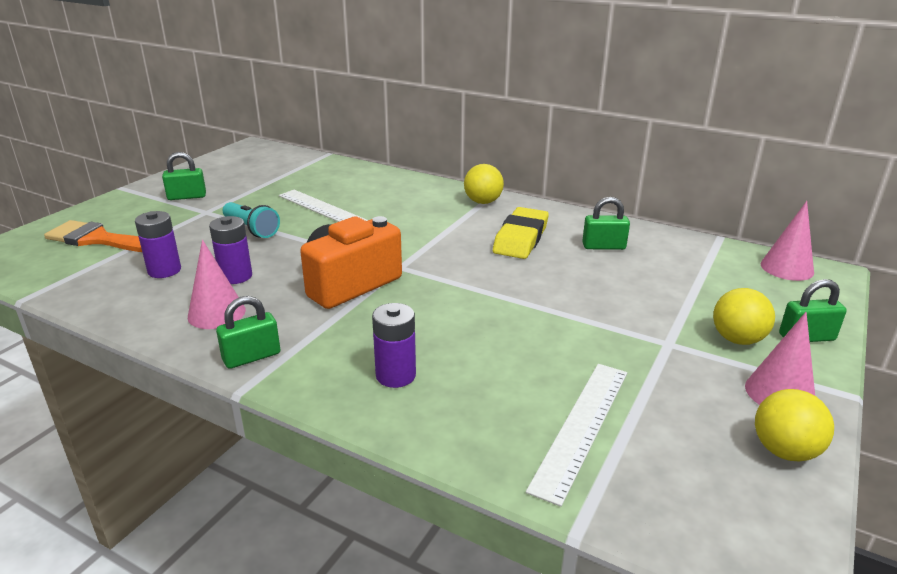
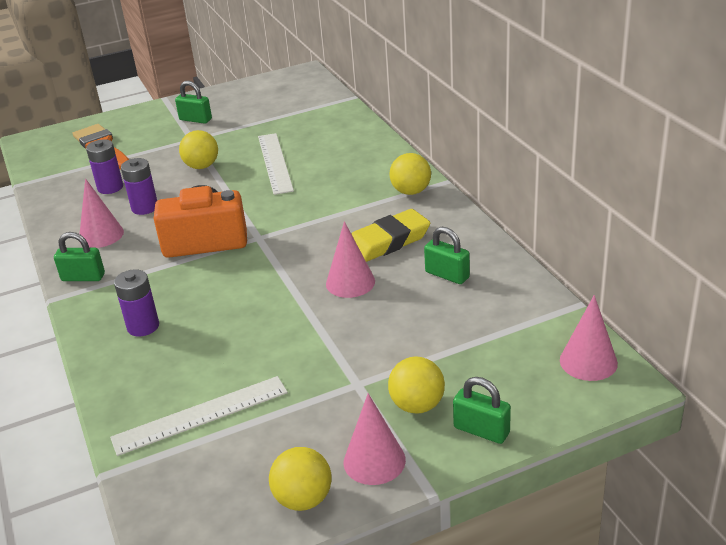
camera: 40 degrees right, 5 degrees up
turquoise flashlight [223,202,280,238] -> yellow ball [179,130,218,169]
none -> pink cone [326,221,375,298]

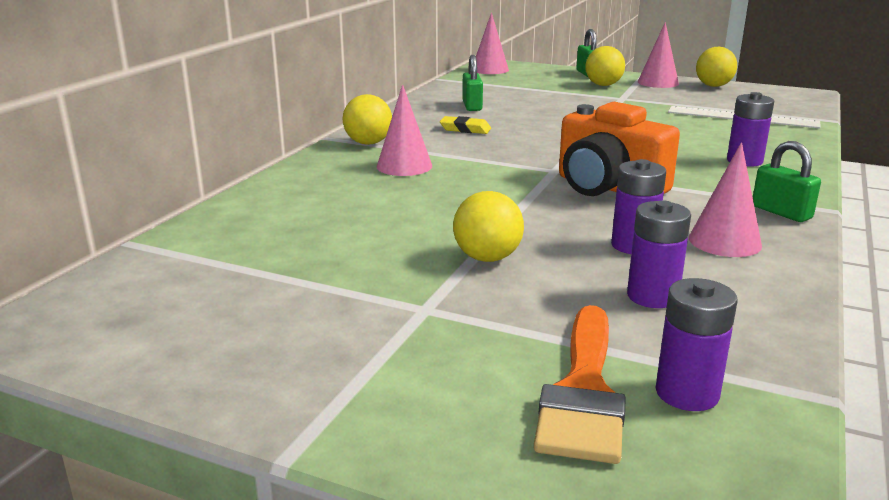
camera: 135 degrees left, 10 degrees down
green padlock [175,81,212,124] -> none
white ruler [258,133,294,195] -> none
pink cone [326,221,375,298] -> pink cone moved to [377,84,432,176]
yellow eraser [351,209,430,262] -> yellow eraser [440,116,491,134], size x0.56
none -> purple battery [656,278,737,411]

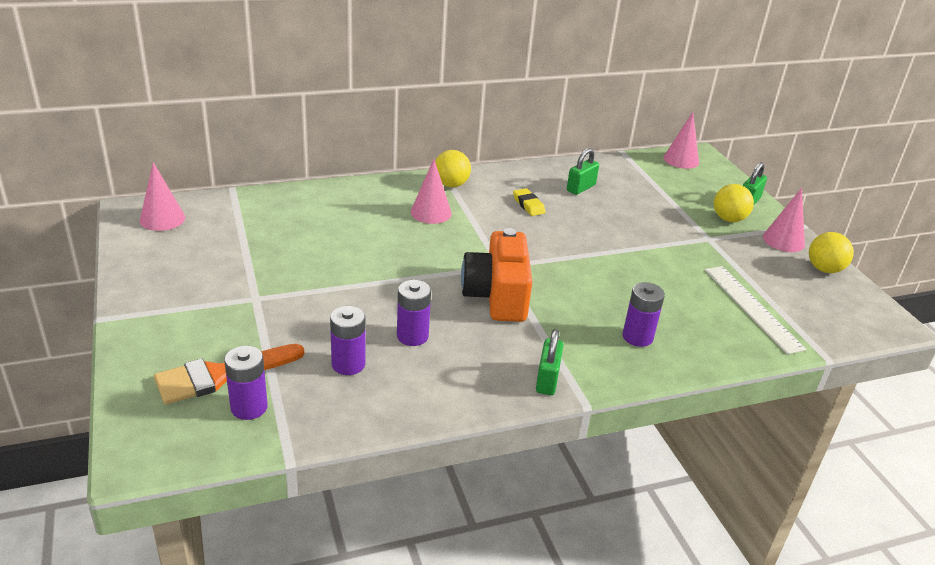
camera: 45 degrees right, 10 degrees up
yellow ball [453,191,524,262] -> none
pink cone [689,142,762,257] -> pink cone moved to [140,162,185,231]

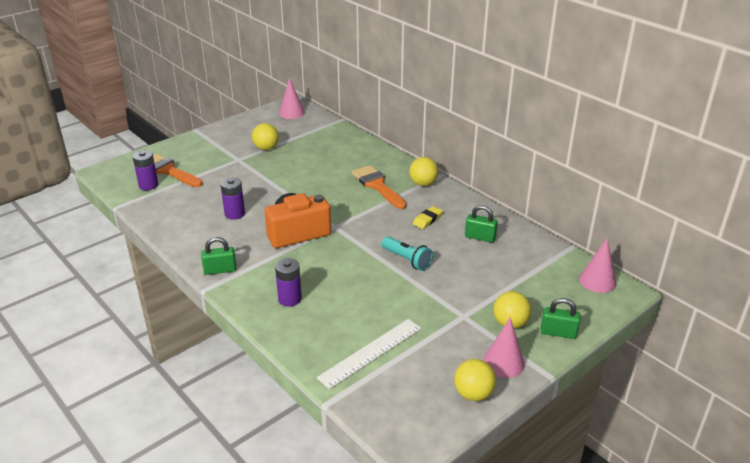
camera: 70 degrees right, 0 degrees up
purple battery [330,306,365,375] -> none
pink cone [411,159,452,224] -> orange brush [352,165,407,209]
none -> yellow ball [252,123,279,150]
none -> turquoise flashlight [382,236,433,271]

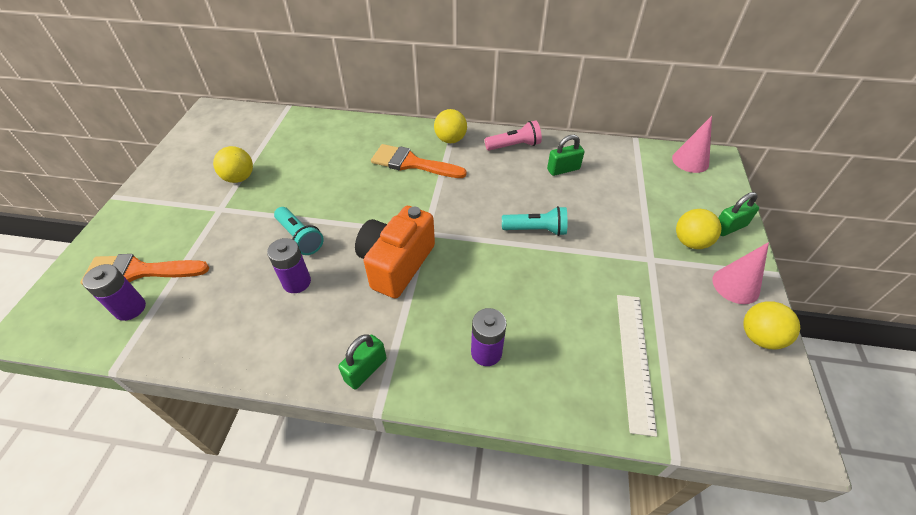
camera: 40 degrees left, 15 degrees up
pink cone [279,78,305,119] -> none
yellow eraser [413,206,443,229] -> none
none -> turquoise flashlight [274,207,324,255]
none -> pink flashlight [485,120,542,151]

